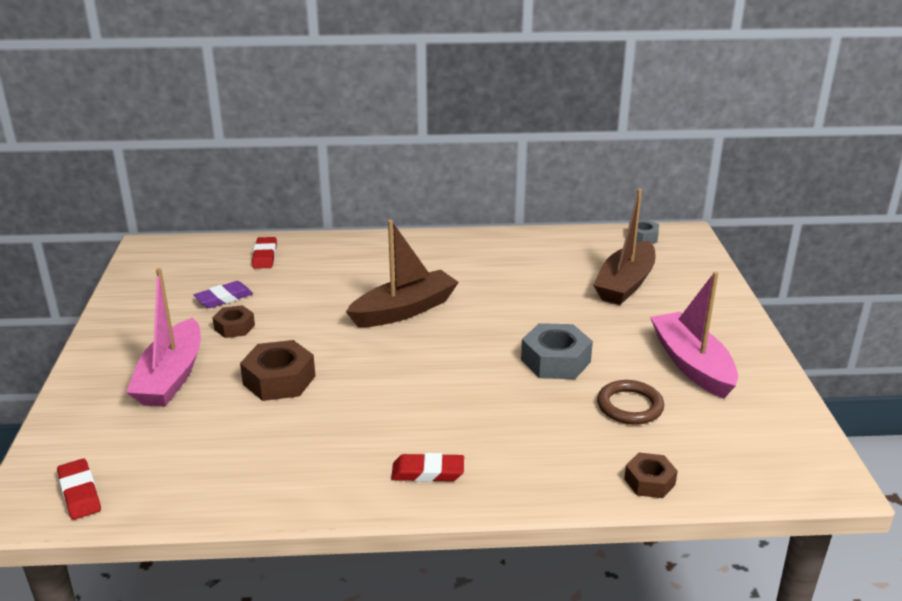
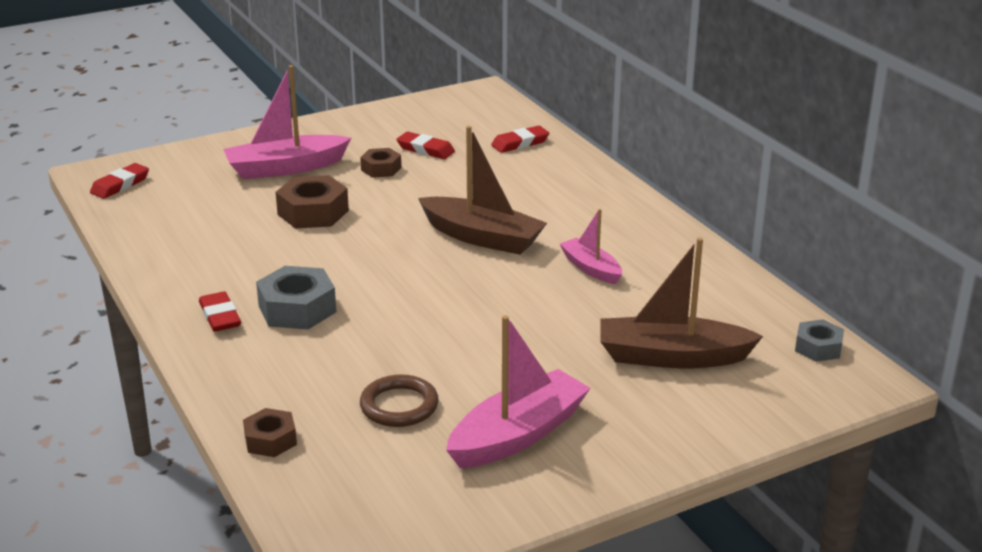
camera: 65 degrees right, 0 degrees up
purple eraser [194,281,253,308] -> red eraser [396,132,455,159]
grey nut [521,323,593,379] -> grey nut moved to [256,266,336,329]
none -> pink boat [560,209,622,284]

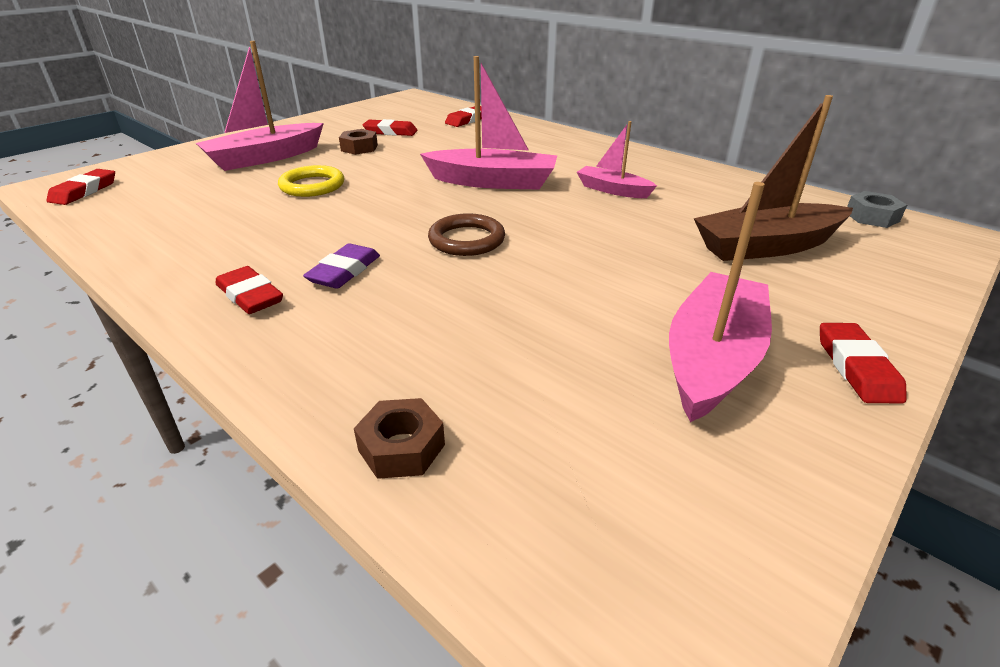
camera: 20 degrees left, 5 degrees up
grey nut [256,266,336,329] -> purple eraser [303,243,380,289]
brown nut [276,175,349,229] -> yellow ring [278,165,344,197]
brown ring [360,374,439,427] -> brown ring moved to [428,213,505,256]
brown boat [418,126,547,255] -> pink boat [420,56,557,190]
none -> red eraser [820,323,907,403]

